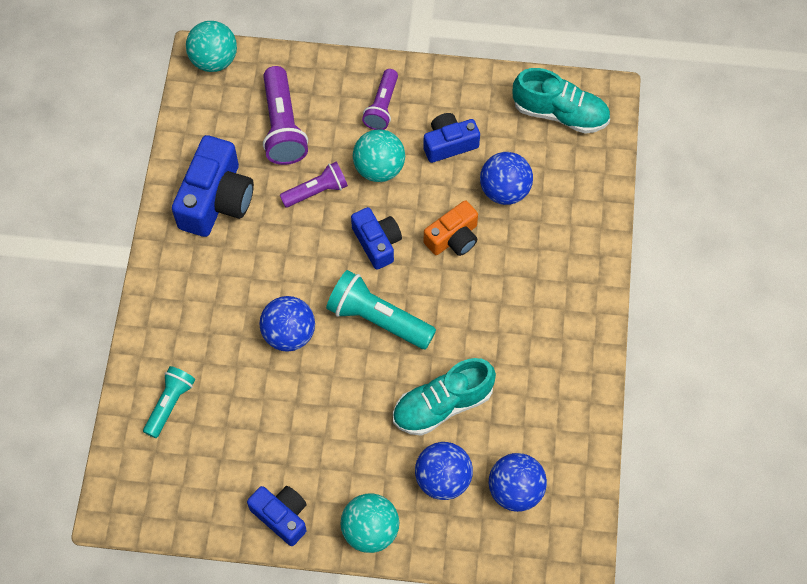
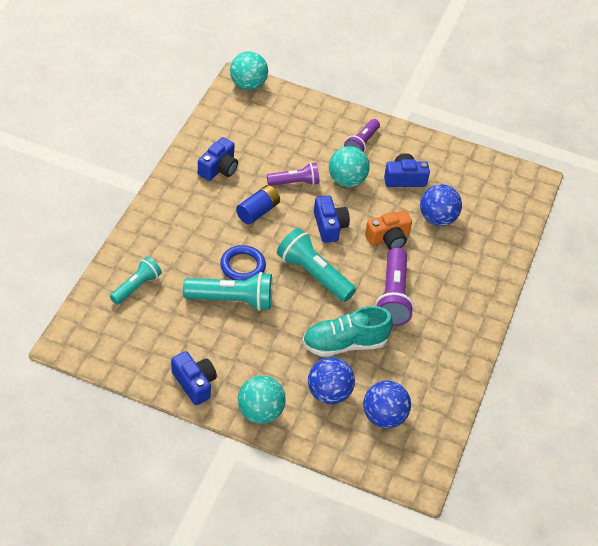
camera: 10 degrees right, 15 degrees down
blue camera [172,135,254,237] -> blue camera [198,137,238,181], size x0.61
blue ball [259,296,315,352] -> blue ring [220,245,266,280]
purple flashlight [263,66,308,165] -> purple flashlight moved to [375,247,414,326]
turquoise shoe [513,68,610,134] -> none
none -> turquoise flashlight [183,272,272,311]
none -> blue battery [236,185,280,225]

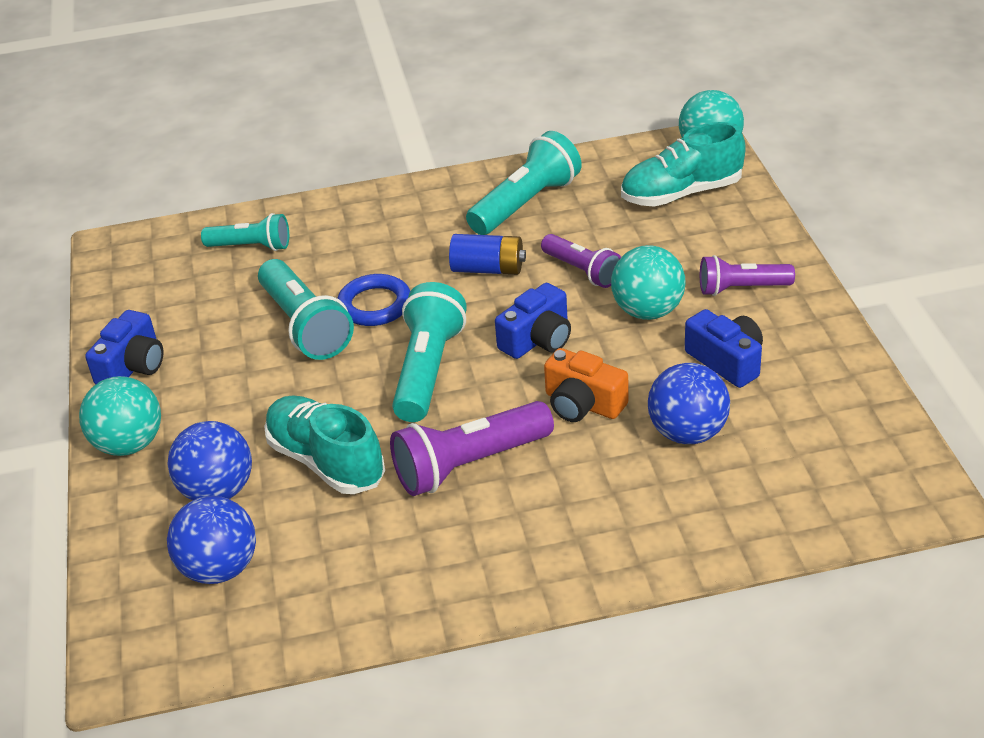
camera: 65 degrees right, 10 degrees down
blue camera [198,137,238,181] -> turquoise flashlight [466,131,582,235]
none -> turquoise shoe [621,122,746,207]

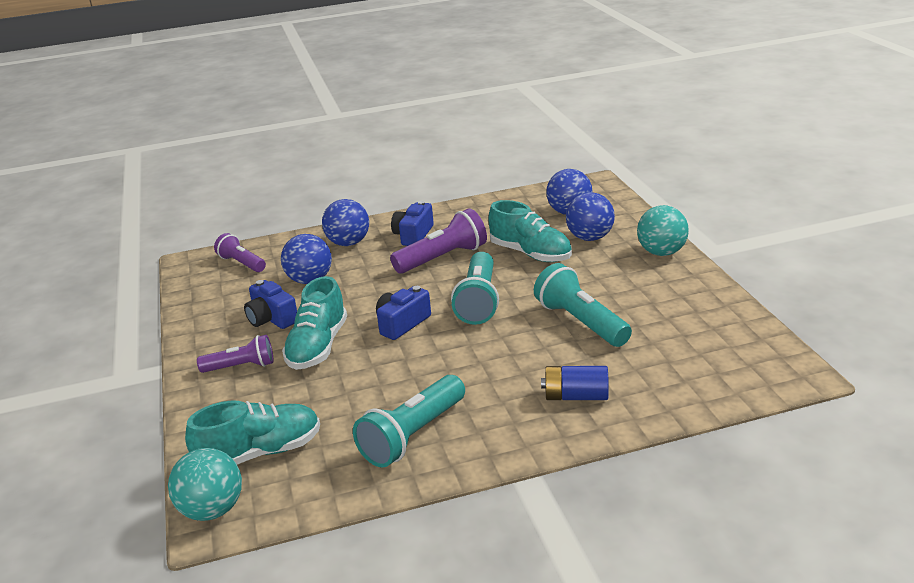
camera: 175 degrees right, 10 degrees down
blue camera [85,310,163,384] -> blue camera moved to [391,201,434,246]
turquoise flashlight [201,213,289,251] -> none
blue ring [337,274,410,326] -> none
blue battery [449,234,526,275] -> blue battery moved to [541,366,609,400]
purple flashlight [541,234,621,288] -> purple flashlight moved to [214,233,266,272]
orange camera [544,348,629,422] -> none
turquoise ball [611,245,686,320] -> turquoise shoe [282,276,347,370]
none -> blue ball [322,199,369,246]

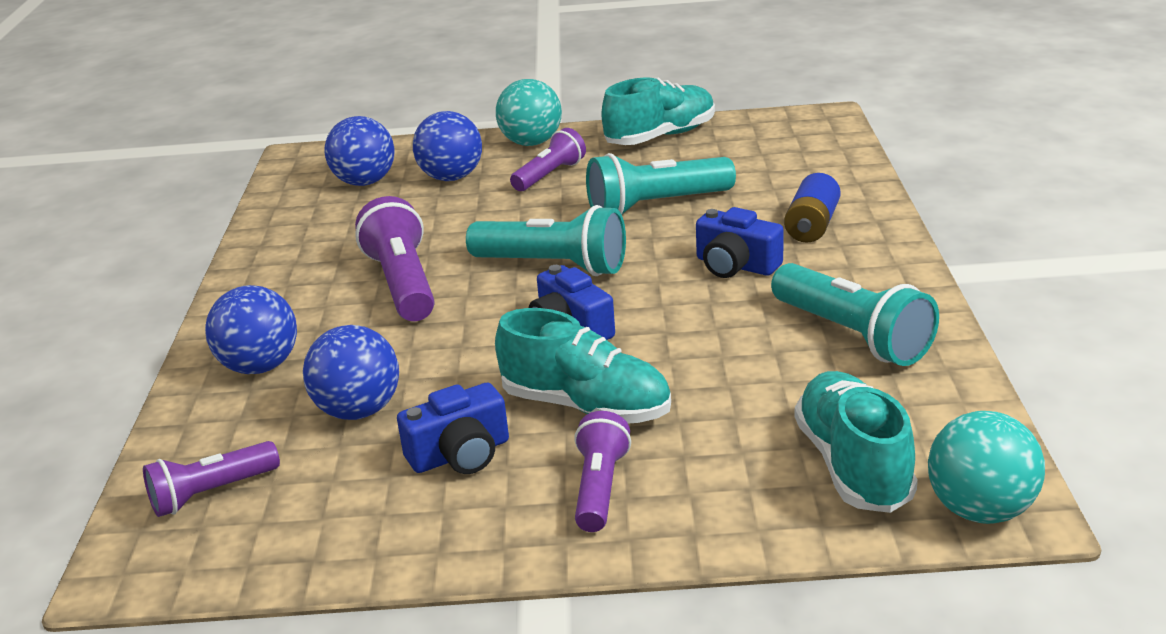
camera: 75 degrees left, 0 degrees up
blue camera [391,201,434,246] -> blue camera moved to [696,207,784,278]
turquoise shoe [489,200,572,262] -> turquoise shoe moved to [601,77,715,145]
none -> purple flashlight [510,128,586,191]

